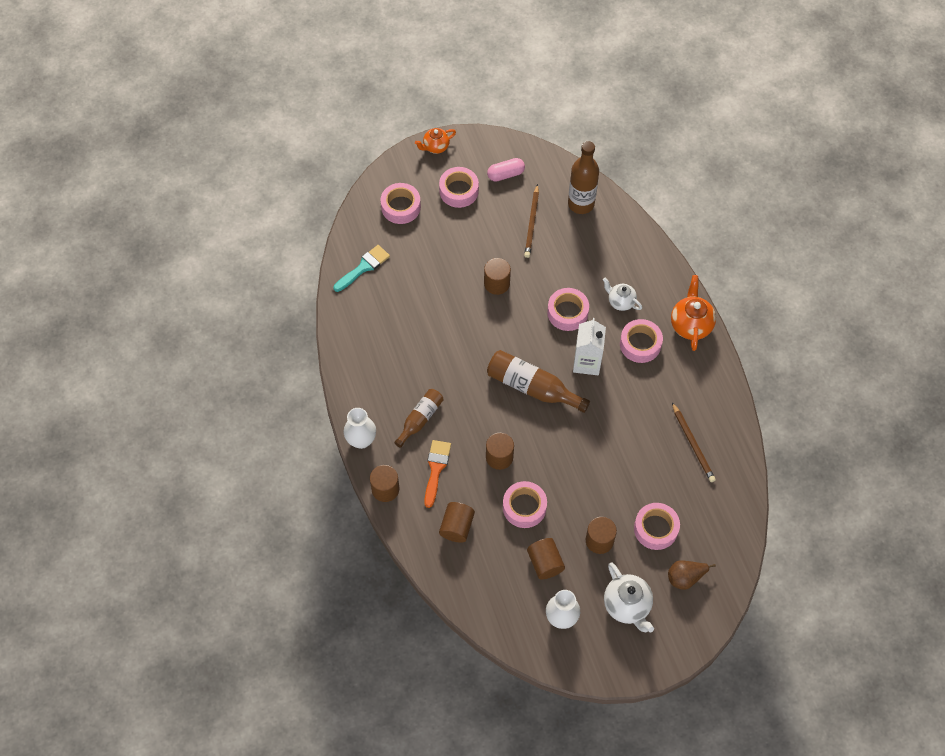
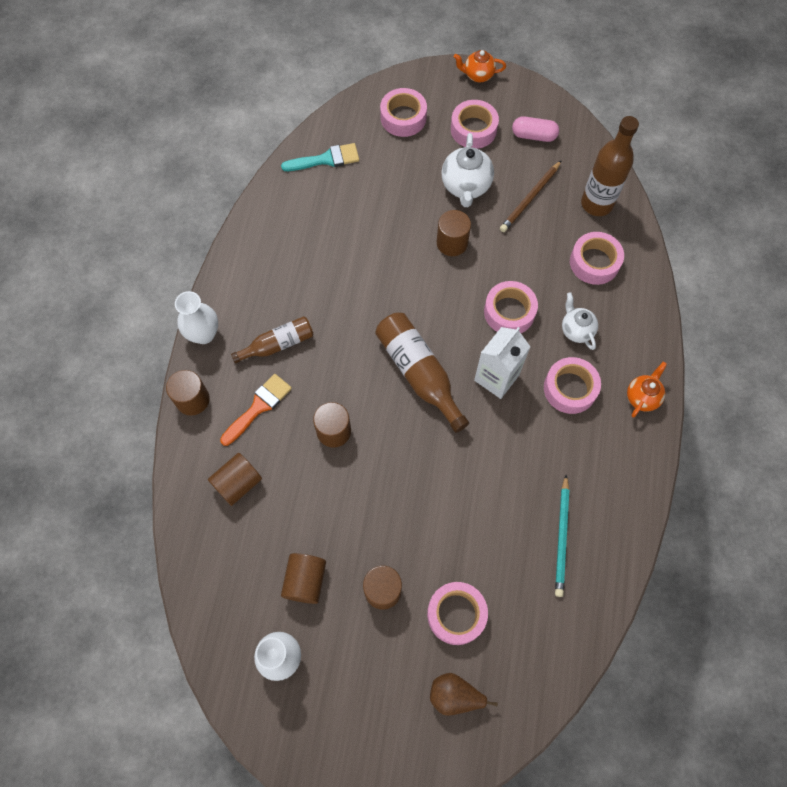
camera: 30 degrees right, 5 degrees up
pink tape [503,481,547,528] -> pink tape moved to [570,232,624,285]
white teapot [604,562,654,632] -> white teapot moved to [441,133,494,207]
orange teapot [671,275,716,351] -> orange teapot [627,362,667,417], size x0.64
brown pencil [672,402,716,482] -> turquoise pencil [555,475,569,597]

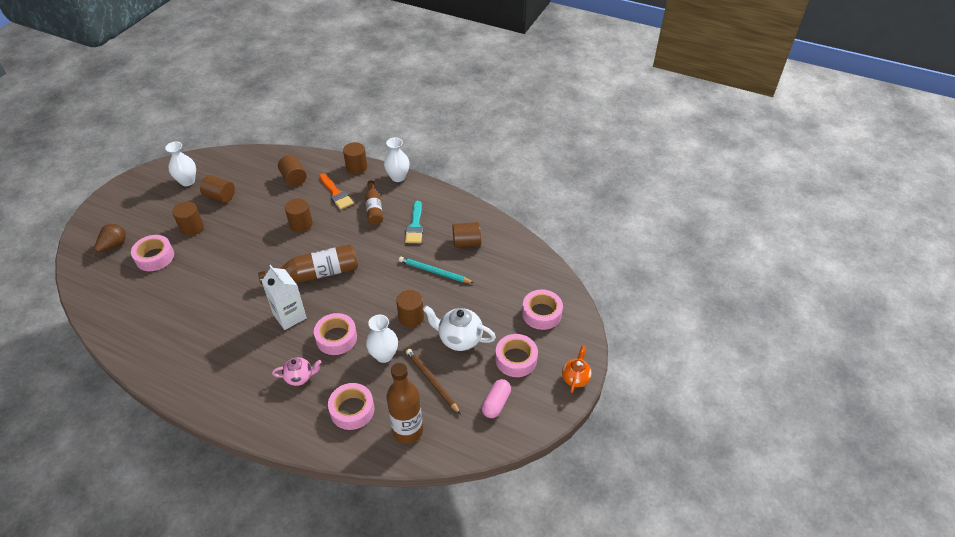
camera: 105 degrees right, 20 degrees down
turquoise brush [281,143,359,171] -> turquoise brush moved to [405,201,423,243]
pink tape [544,357,601,414] -> none
turquoise pencil [555,475,569,597] -> turquoise pencil moved to [399,257,474,283]
white teapot [562,292,598,350] -> pink teapot [272,357,322,386]
orange teapot [627,362,667,417] -> none
none -> white vase [366,315,398,363]
none -> brown cylinder [452,222,481,248]

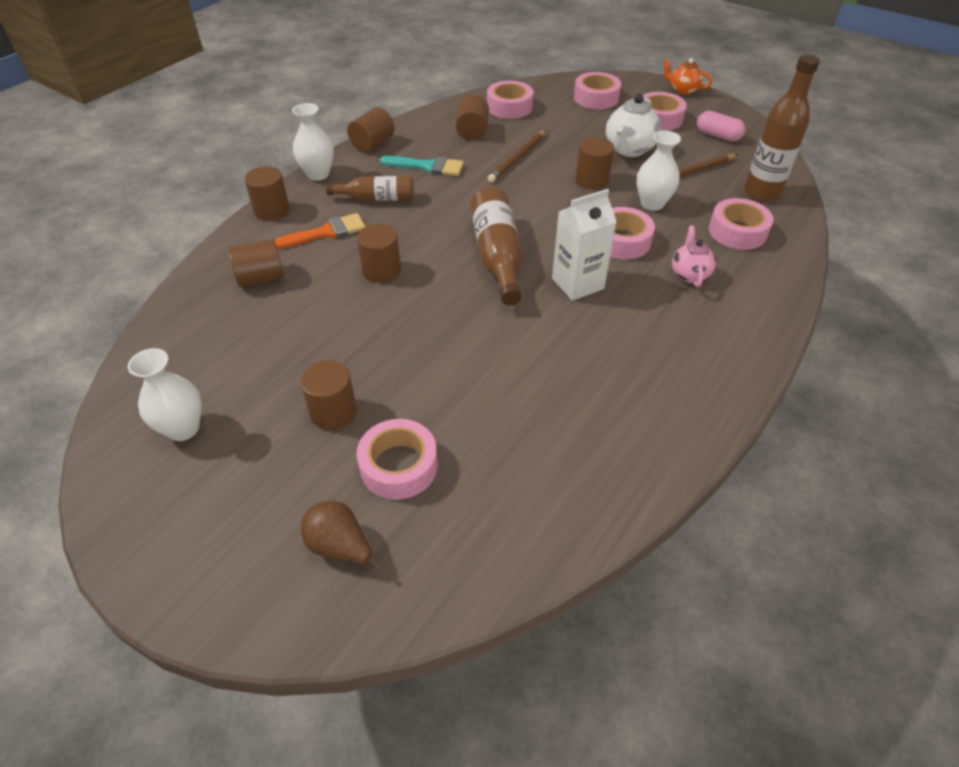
camera: 80 degrees left, 0 degrees up
brown cylinder [200,175,235,203] -> brown cylinder moved to [347,107,394,153]
turquoise pencil [399,257,474,283] -> brown pencil [487,130,546,182]
none -> pink tape [487,81,533,119]

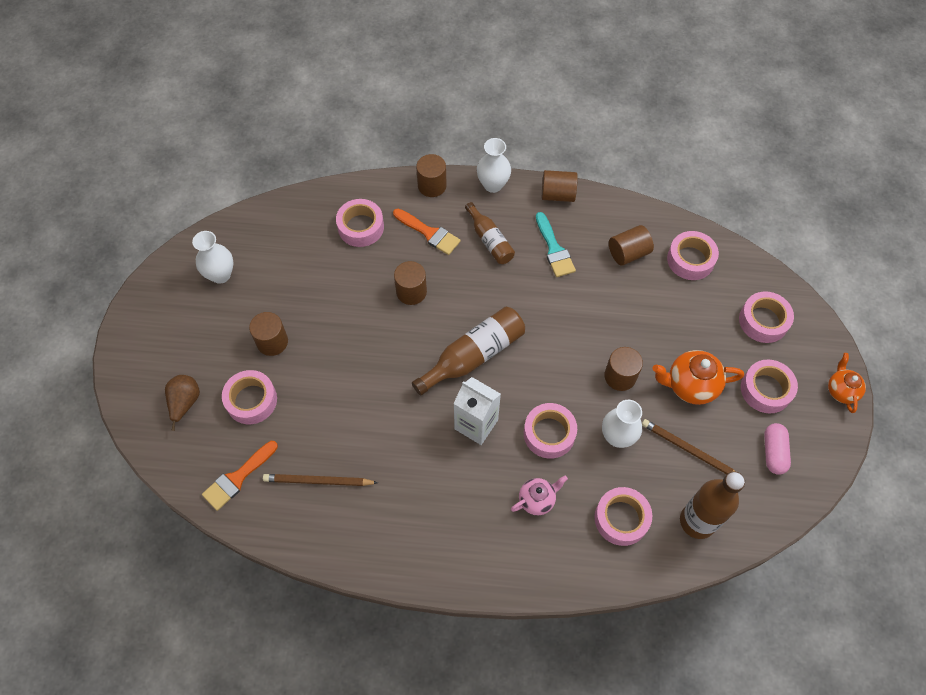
camera: 60 degrees right, 15 degrees up
brown cylinder [228,239,284,287] -> pink tape [336,199,384,247]
brown pencil [487,130,546,182] -> brown pencil moved to [263,474,378,486]
white teapot [606,94,661,157] -> orange teapot [653,350,744,405]
none -> orange brush [202,441,278,511]

